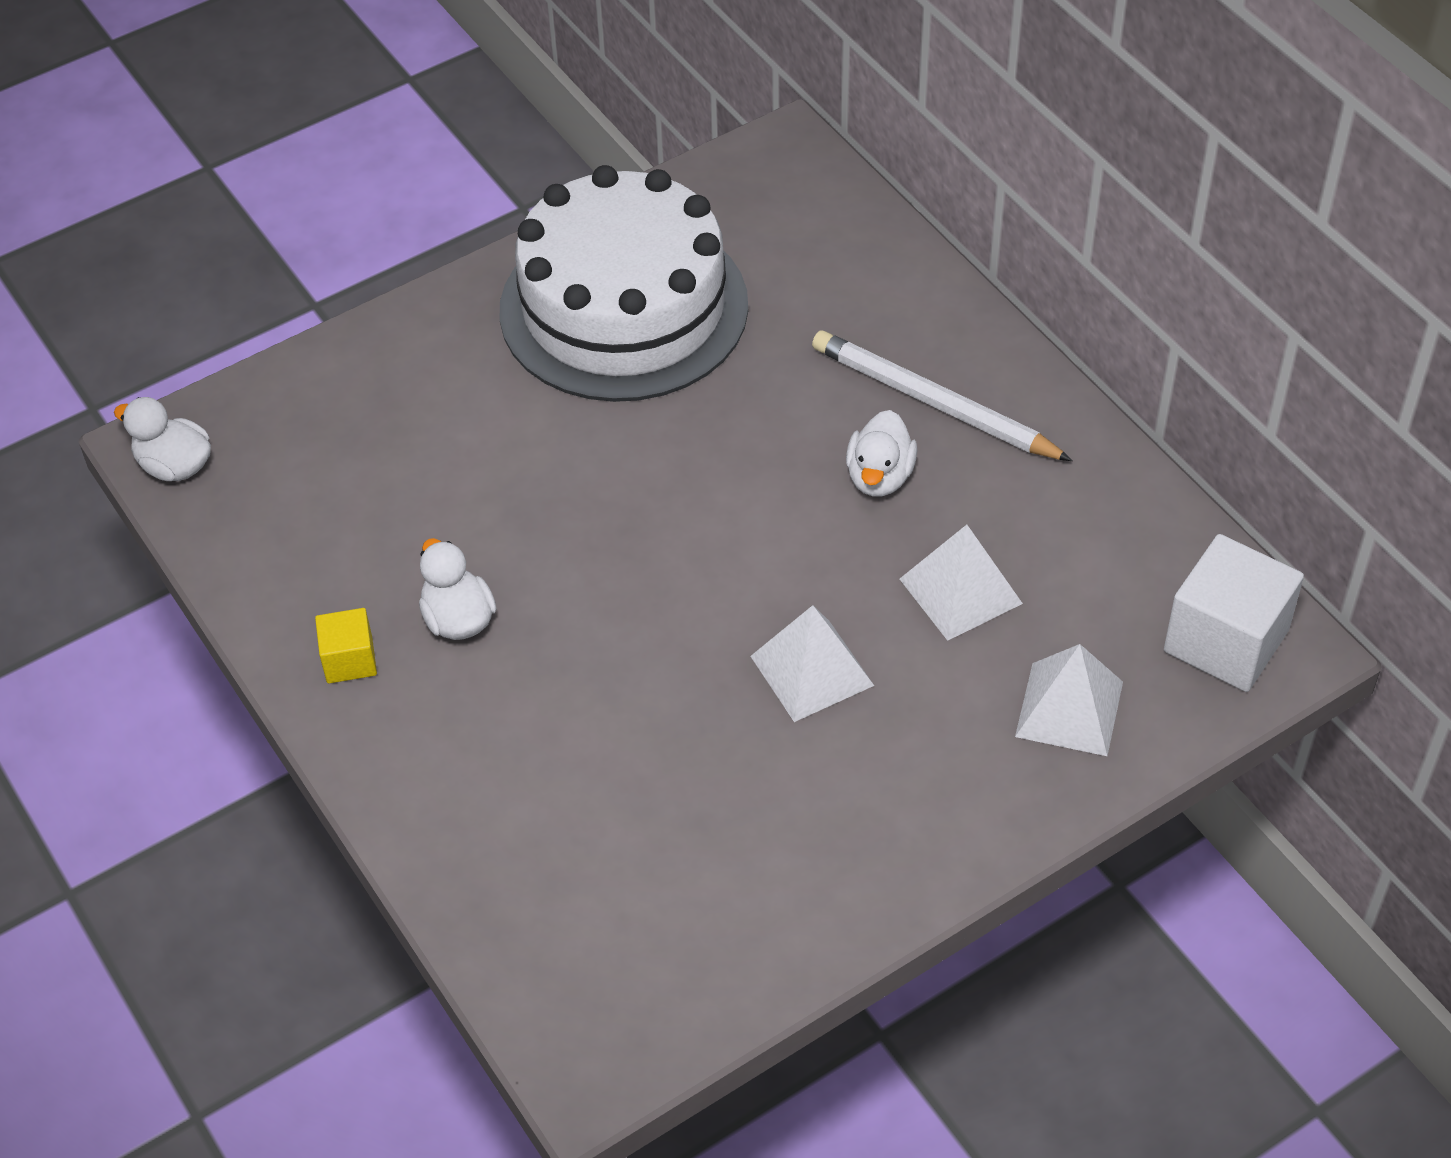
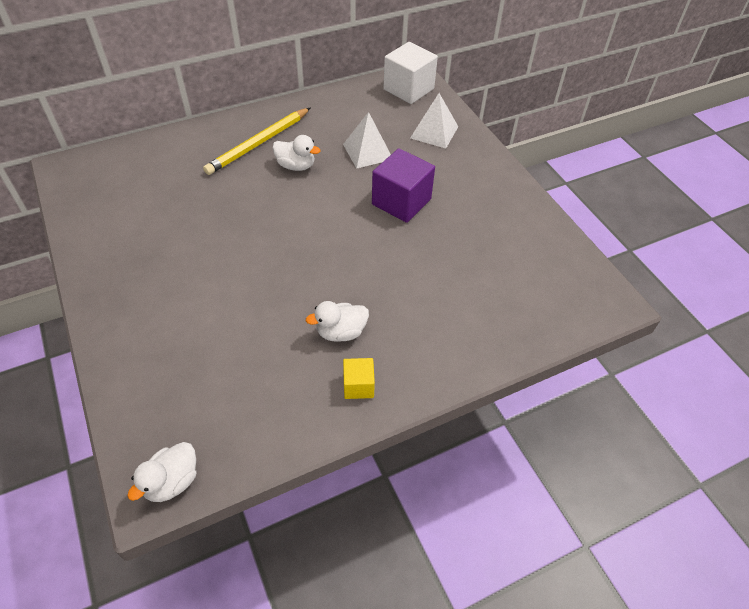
camera: 85 degrees left, 0 degrees up
white cake [500,165,748,402] -> none
white pyramid [751,605,874,722] -> purple cube [372,148,435,223]
white pencil [812,331,1073,461] -> yellow pencil [203,108,310,175]

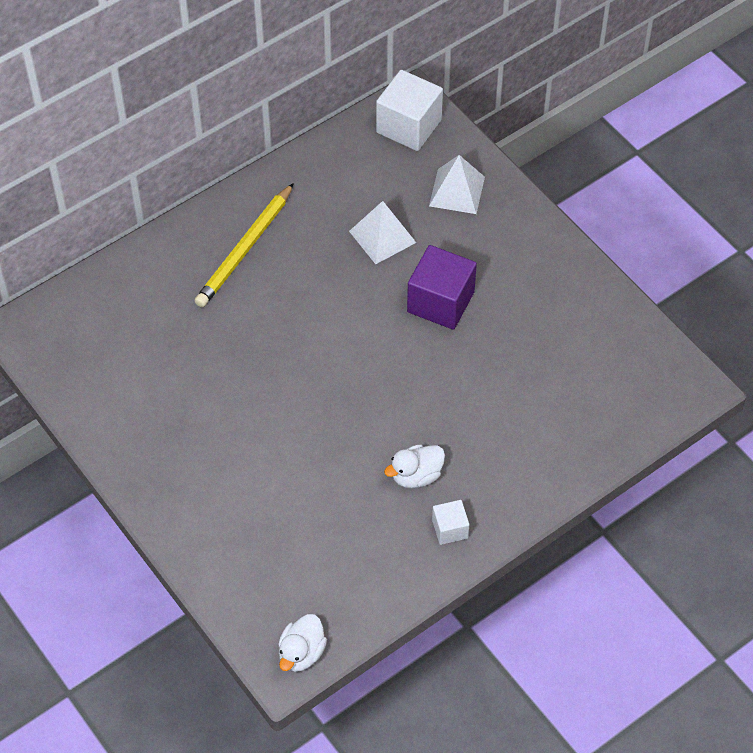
camera: 10 degrees left, 5 degrees up
white duck [273,135,320,171] -> none
yellow cube [343,358,375,399] -> white cube [432,500,469,545]

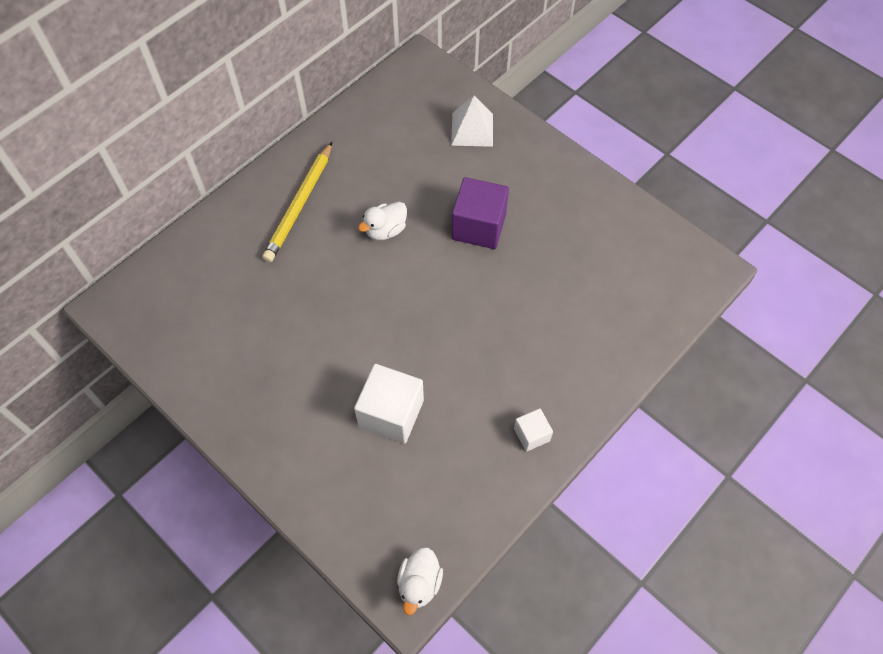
camera: 10 degrees left, 5 degrees up
white pyramid [349,201,416,264] -> none
white cube [376,70,443,151] -> white cube moved to [354,364,424,444]
white duck [384,444,445,488] -> white duck moved to [358,201,407,240]

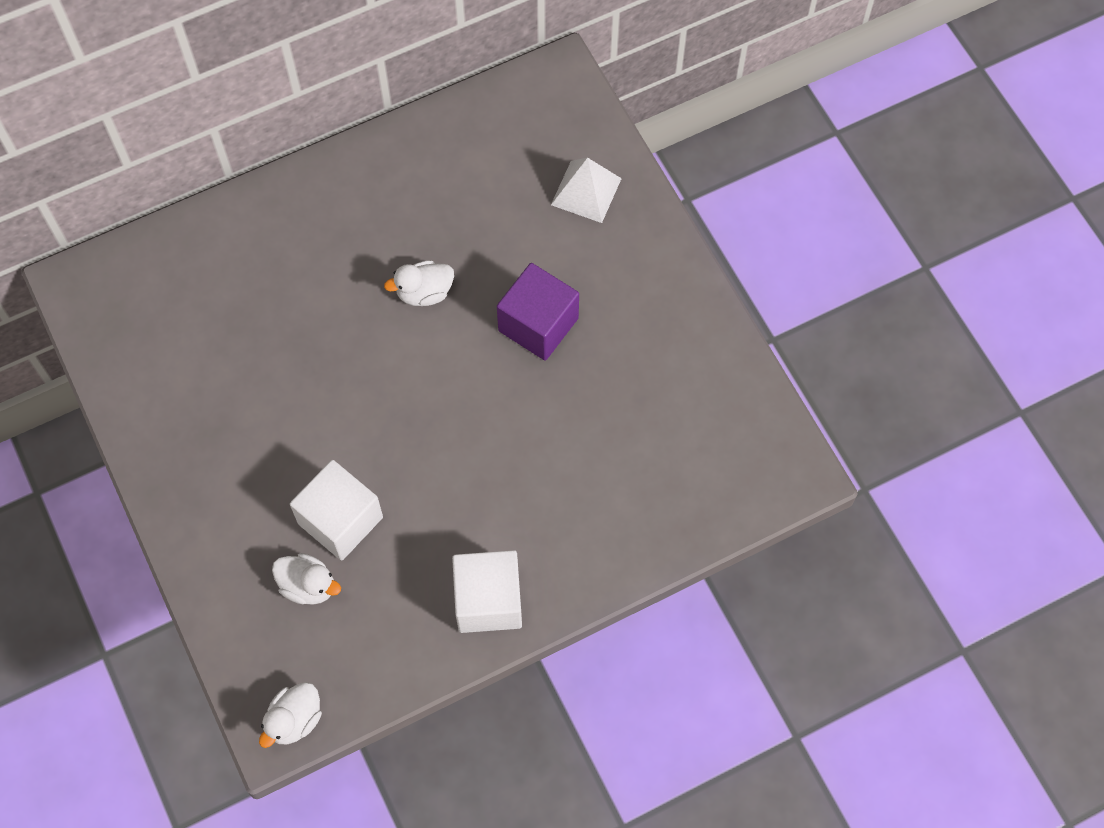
camera: 20 degrees right, 5 degrees up
yellow pencil [262,142,332,262] -> none
white cube [514,408,553,452] -> white cube [452,550,522,633], size x1.88
none -> white duck [272,553,341,605]

